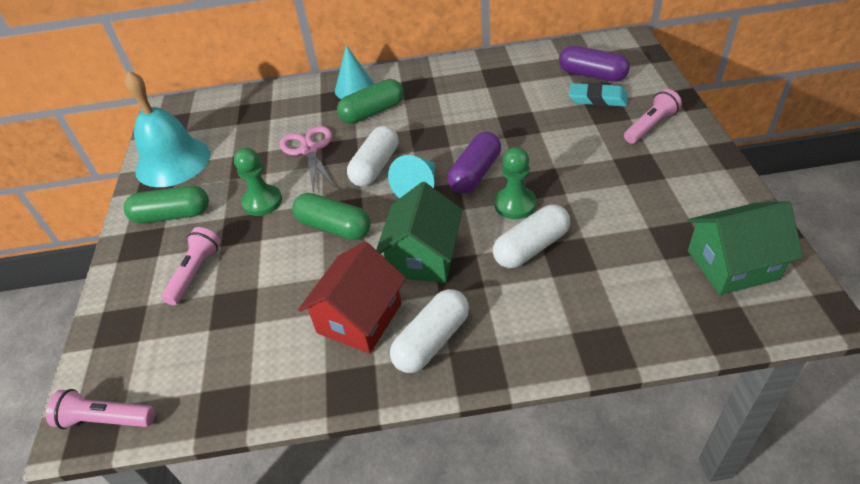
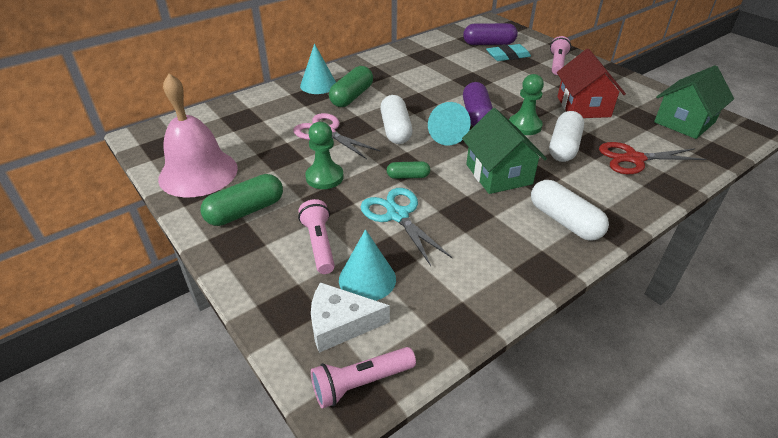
camera: 35 degrees left, 5 degrees down
turquoise bell [125,71,210,187] -> pink bell [158,74,238,197]
green capsule [292,193,371,240] -> green capsule [387,161,430,179], size x0.56
red house [298,241,406,353] -> red house moved to [557,49,626,118]
white capsule [390,289,469,373] -> white capsule turned 45 degrees counterclockwise [531,180,609,241]
none -> white cheese [311,282,390,353]
none -> turquoise cone [339,229,396,301]
none -> turquoise scissors [361,188,453,266]
none -> red scissors [599,142,706,174]

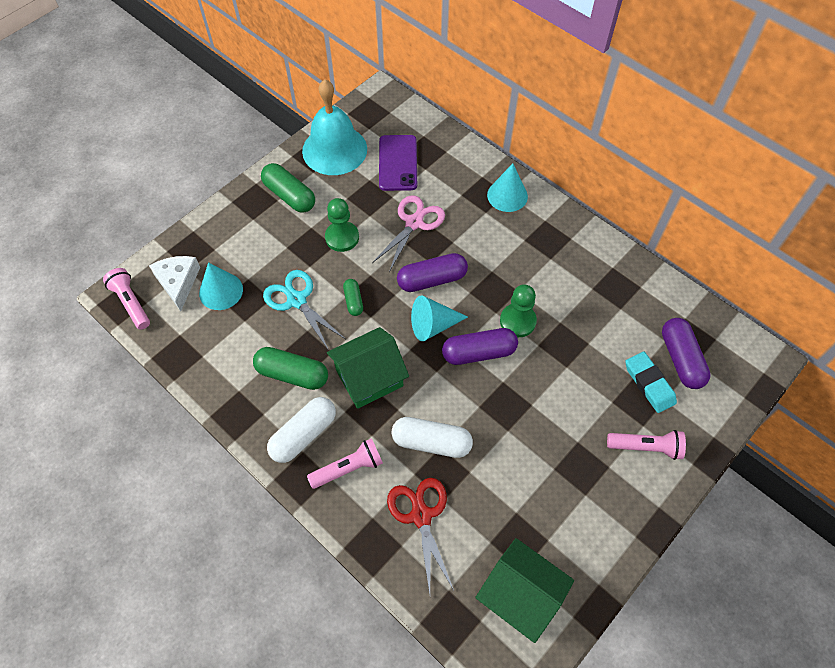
camera: 80 degrees right, 20 degrees up
pink bell [158,74,238,197] -> turquoise bell [302,79,367,175]
pink flashlight [298,199,335,274] -> pink flashlight moved to [307,438,383,489]
green capsule [329,66,373,107] -> green capsule moved to [253,347,328,390]
turquoise scissors [361,188,453,266] -> turquoise scissors turned 90 degrees counterclockwise [263,270,345,349]
white capsule [380,95,413,144] -> purple capsule [397,253,468,292]
green pawn [509,74,544,135] -> green pawn moved to [500,284,537,337]
red house [557,49,626,118] -> none
none -> purple phone [379,135,417,191]

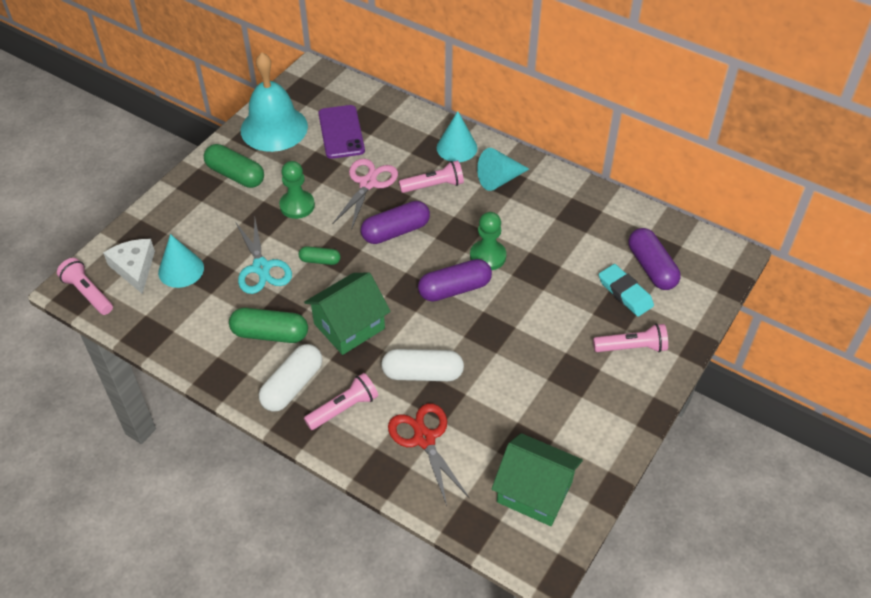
camera: 10 degrees left, 10 degrees down
turquoise scissors [263,270,345,349] -> turquoise scissors turned 150 degrees counterclockwise [235,219,292,294]
green capsule [343,279,363,316] -> green capsule turned 60 degrees counterclockwise [299,246,340,265]
turquoise cone [411,296,468,341] -> turquoise cone moved to [477,148,529,191]
none -> pink flashlight [399,160,464,193]

